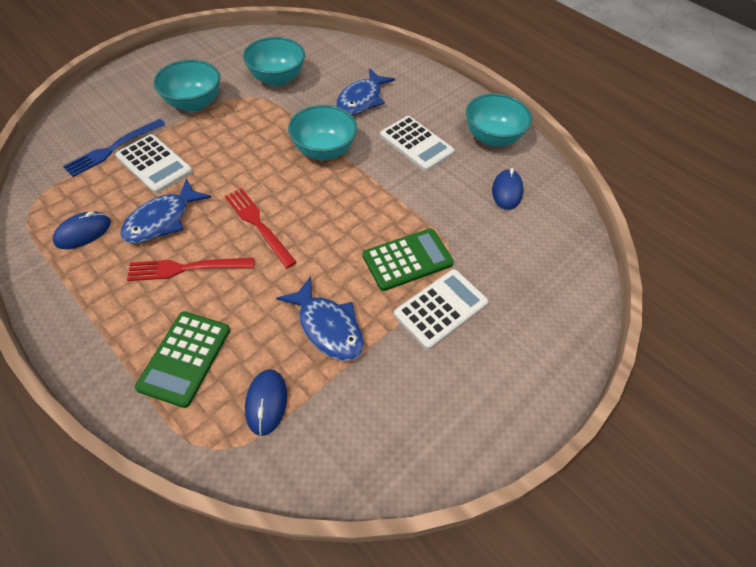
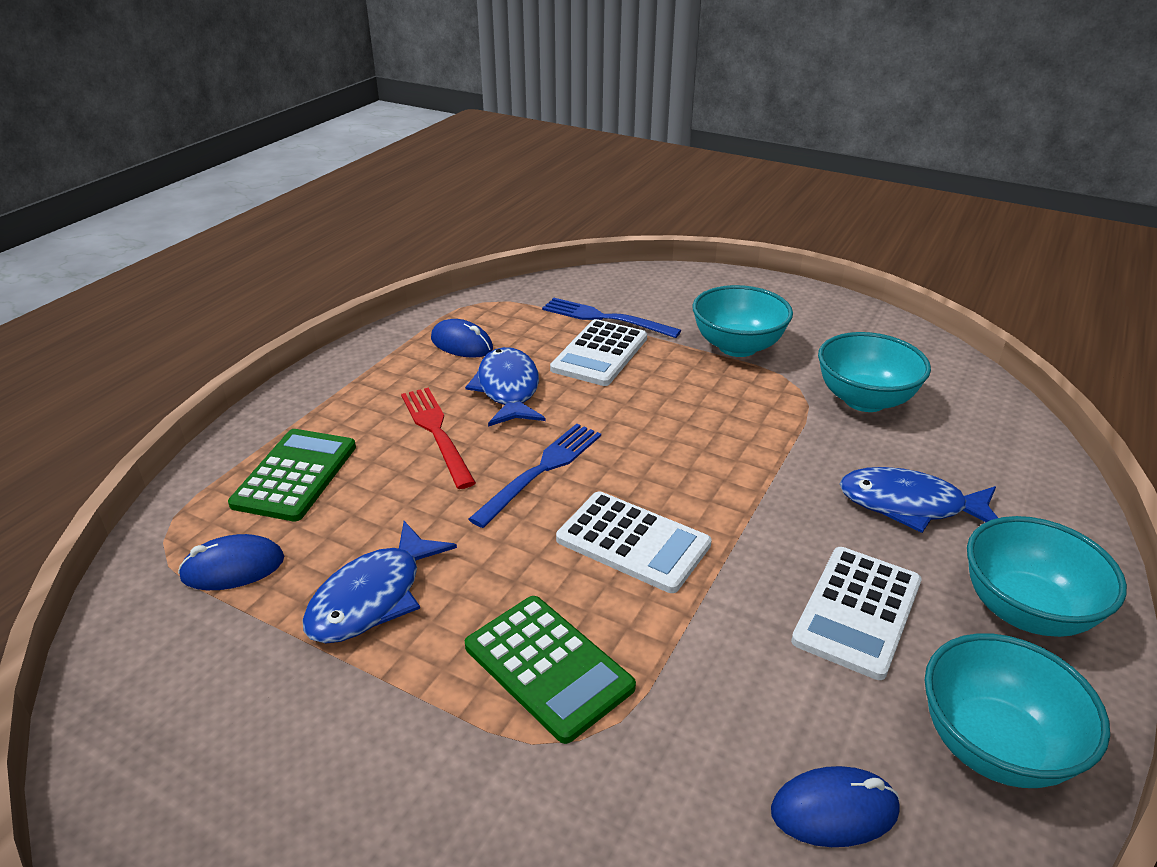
camera: 75 degrees right, 20 degrees down
blue fish [120,179,212,243] -> blue fish turned 60 degrees clockwise [465,347,546,427]
green calculator [135,311,230,408] -> green calculator turned 105 degrees clockwise [228,429,356,522]
red fork [225,188,297,268] -> blue fork [468,424,601,528]
turquoise bowl [288,105,357,160] -> turquoise bowl moved to [967,516,1127,637]
white calculator [394,269,488,350] -> white calculator moved to [556,491,712,593]

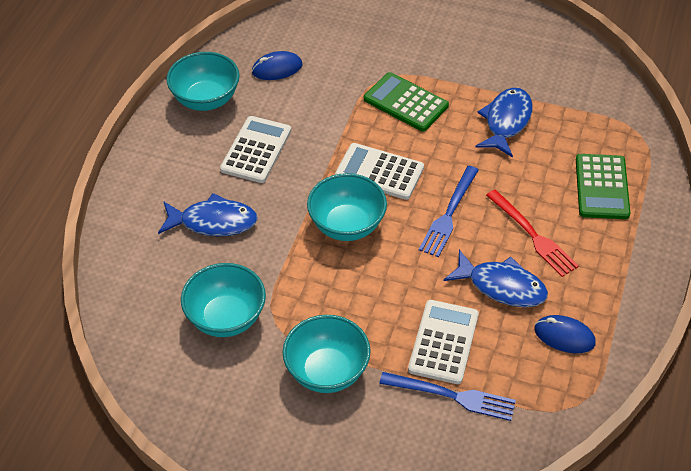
camera: 170 degrees right, 15 degrees up
blue mouse [178,534,284,590] -> none
blue fish [465,347,546,427] -> blue fish turned 45 degrees counterclockwise [443,250,548,307]
turquoise bowl [967,516,1127,637] -> turquoise bowl moved to [307,173,387,241]

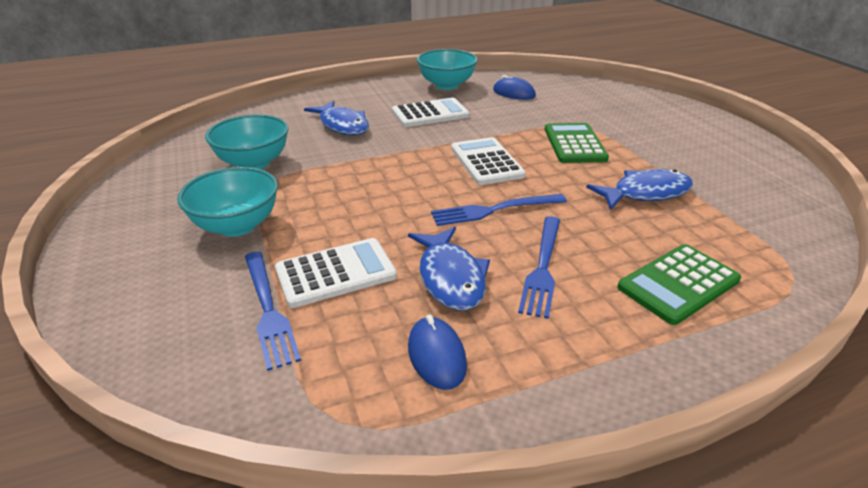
camera: 50 degrees right, 15 degrees down
turquoise bowl [307,173,387,241] -> none
red fork [486,190,579,277] -> blue fork [518,216,560,319]

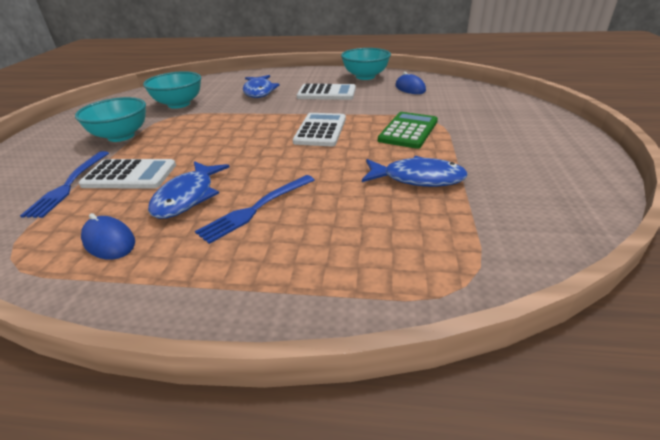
camera: 30 degrees right, 0 degrees up
blue mouse [408,315,467,390] -> blue mouse turned 60 degrees counterclockwise [81,213,135,260]
blue fork [431,194,567,226] -> none
green calculator [617,244,741,325] -> none

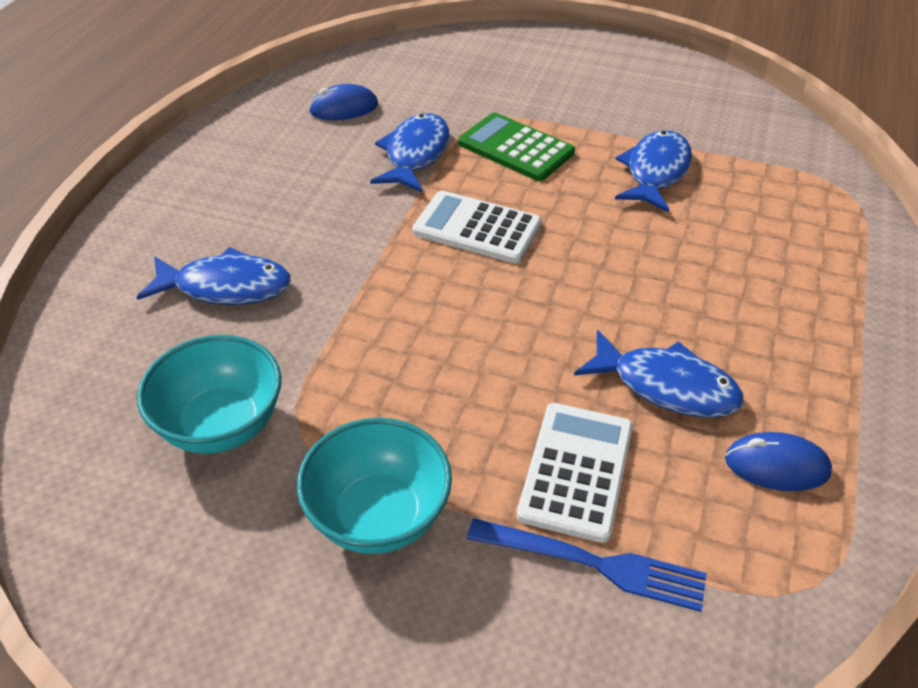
camera: 80 degrees left, 10 degrees up
blue mouse [81,213,135,260] -> blue mouse turned 45 degrees clockwise [725,432,832,491]
blue fork [195,175,314,244] -> none
white calculator [297,83,356,100] -> none
turquoise bowl [341,48,391,80] -> none
none -> blue fish [370,113,449,192]

